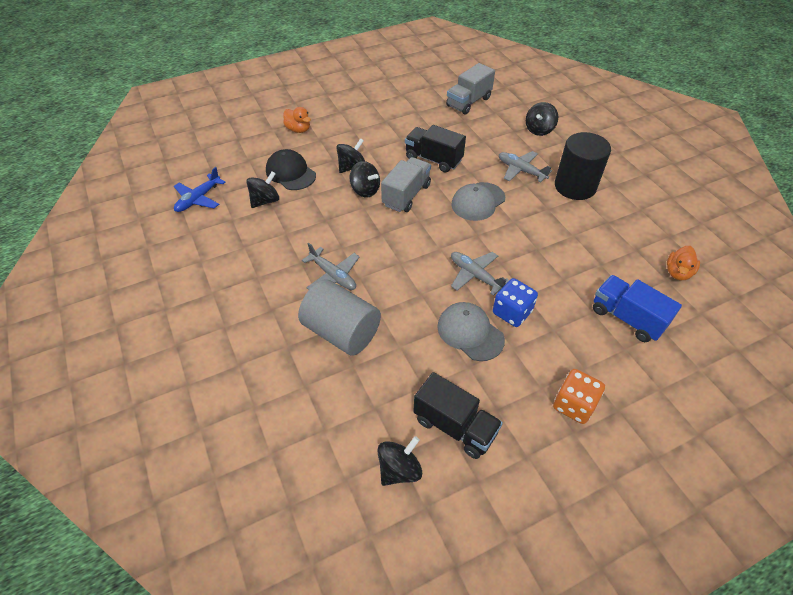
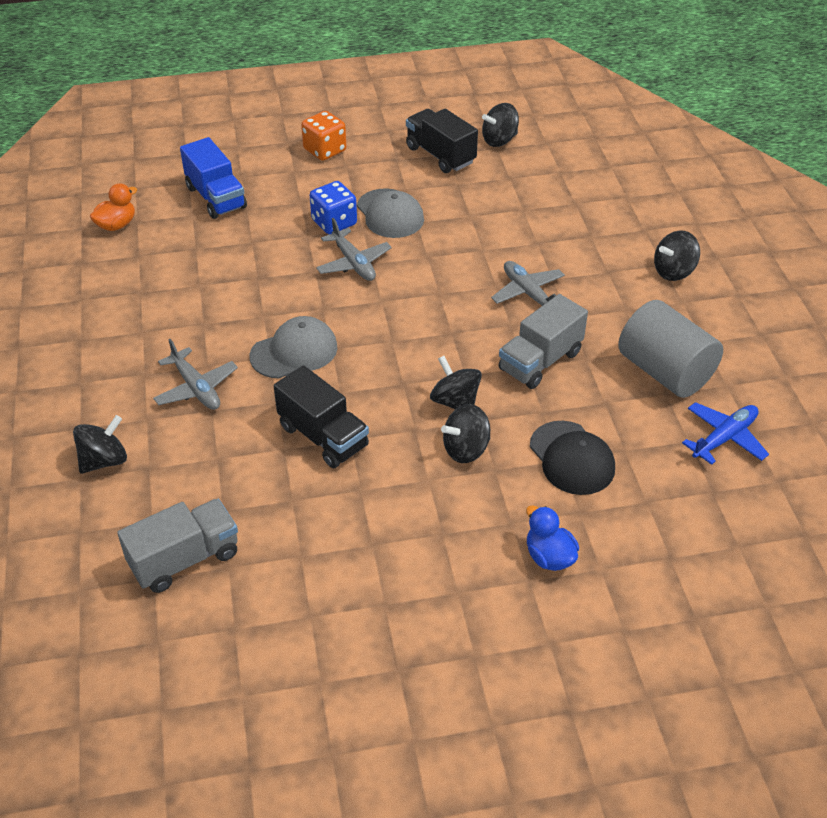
camera: 165 degrees left, 5 degrees down
black spinning top [246,171,279,208] -> black spinning top moved to [654,231,700,281]
orange duck [283,107,311,133] -> blue duck [526,505,579,571]
grey cylinder [298,279,381,356] -> grey cylinder moved to [618,300,723,398]
grey truck [381,157,431,212] -> grey truck moved to [498,294,588,389]
black cylinder [555,132,611,200] -> none

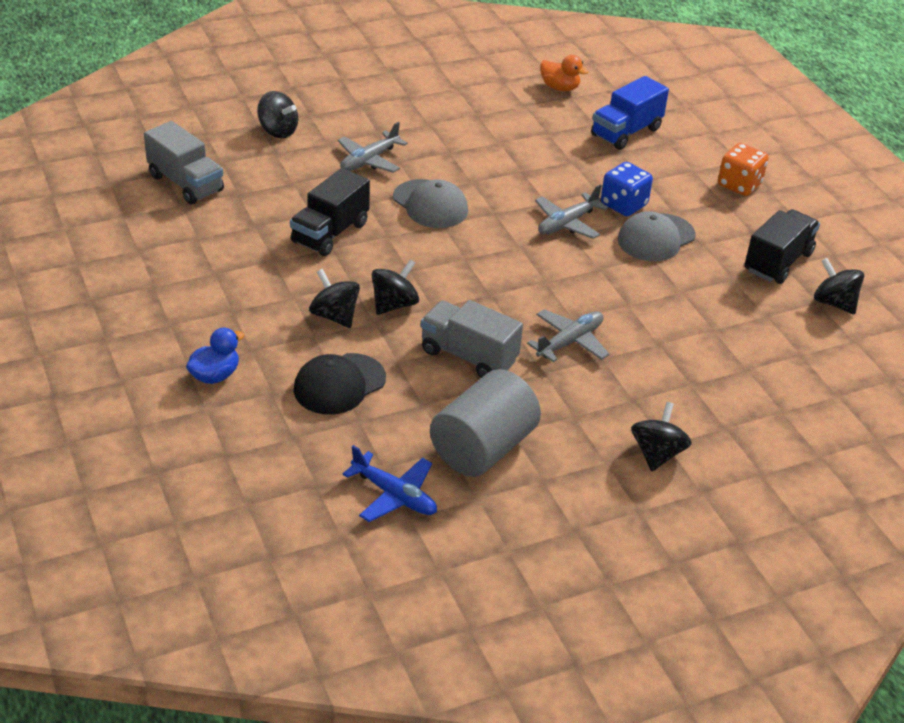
camera: 75 degrees right, 5 degrees down
black spinning top [654,231,700,281] -> black spinning top turned 60 degrees clockwise [631,402,692,471]

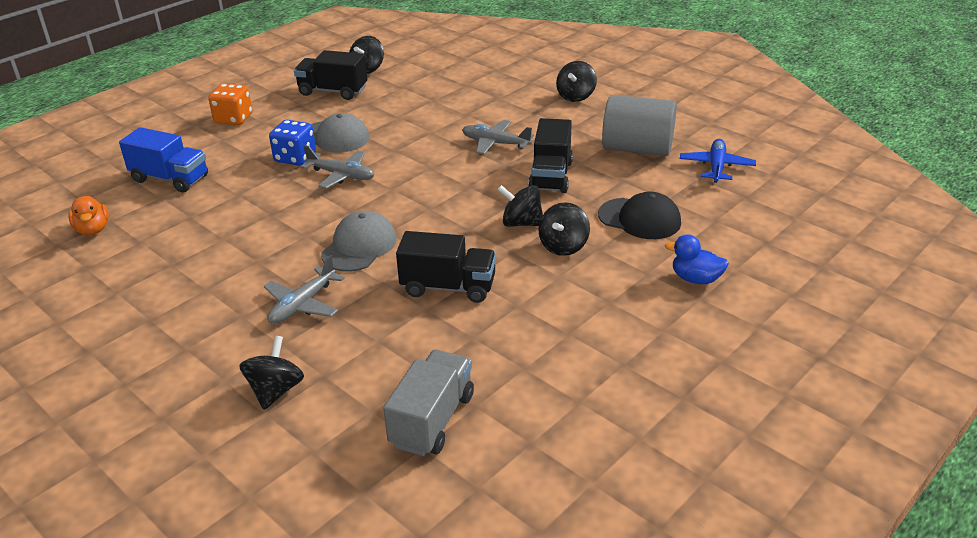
camera: 110 degrees left, 5 degrees down
grey plane [338,122,408,173] -> grey plane turned 105 degrees clockwise [264,255,345,324]
grey truck [421,300,523,378] -> black truck [528,118,573,193]
orange duck [540,55,589,91] -> orange duck turned 150 degrees clockwise [68,195,109,235]
black spinning top [631,402,692,471] -> black spinning top turned 60 degrees counterclockwise [556,61,597,102]

